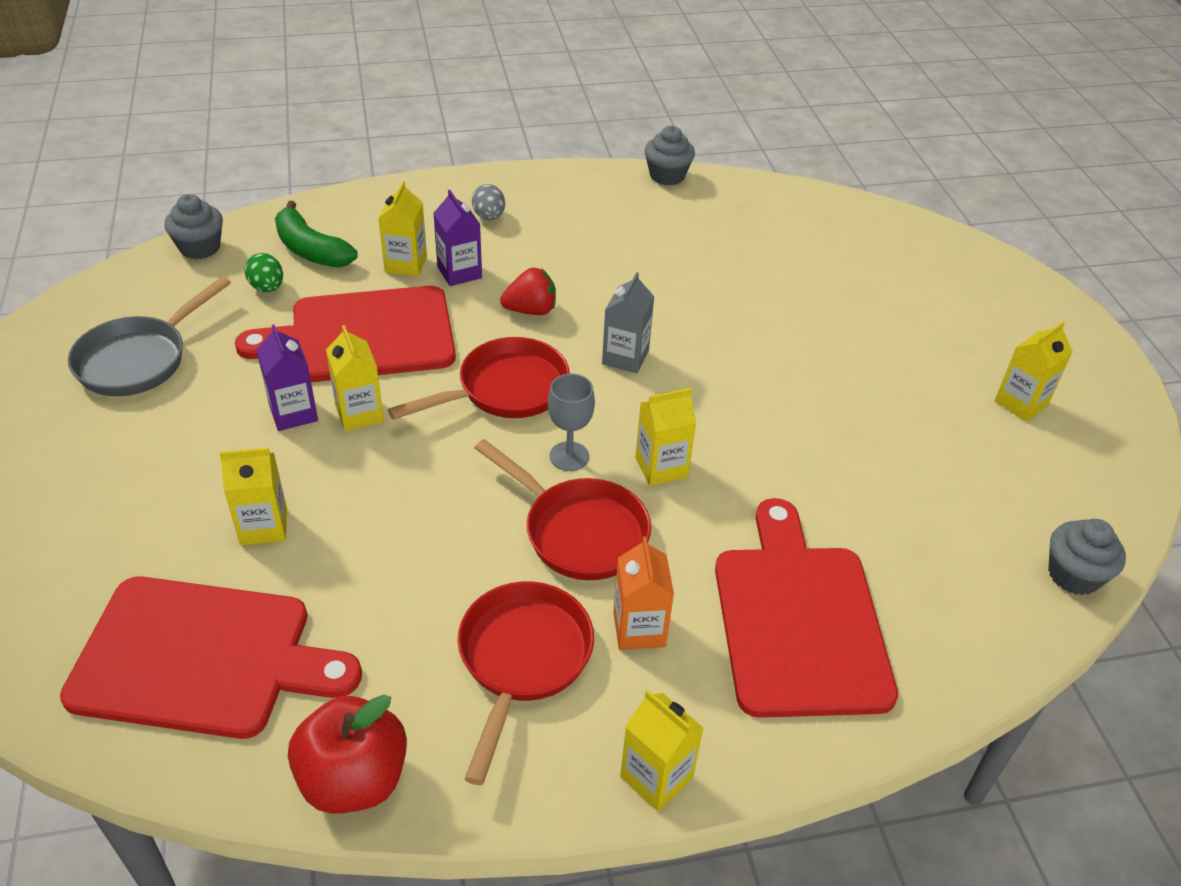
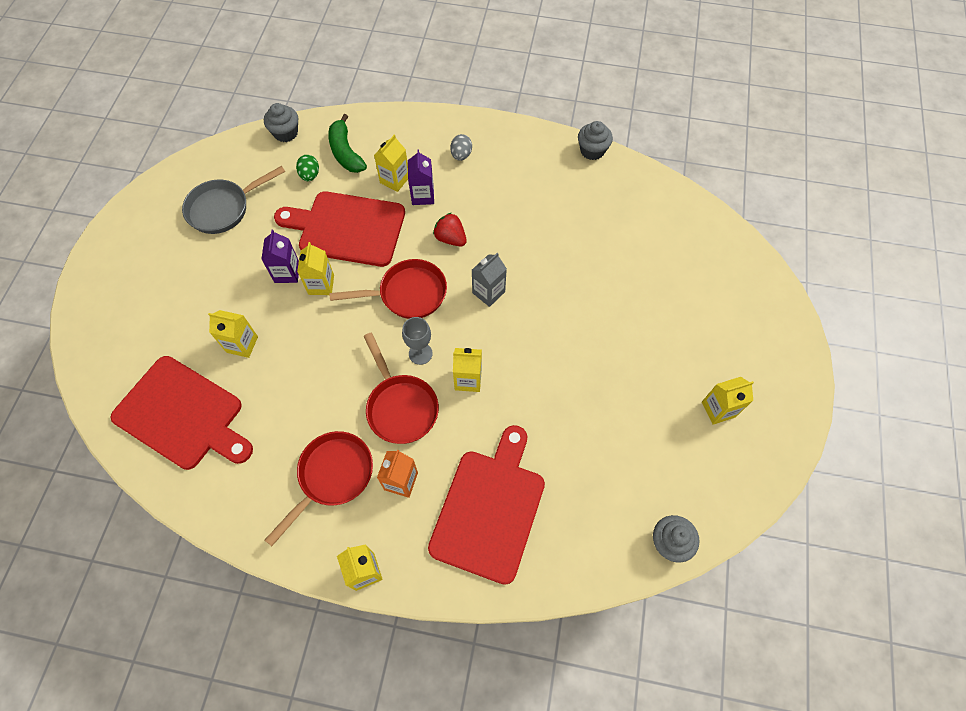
camera: 25 degrees right, 20 degrees up
red apple [288,695,407,814] -> none
red strawberry [500,268,556,315] -> red strawberry turned 150 degrees counterclockwise [433,213,467,247]

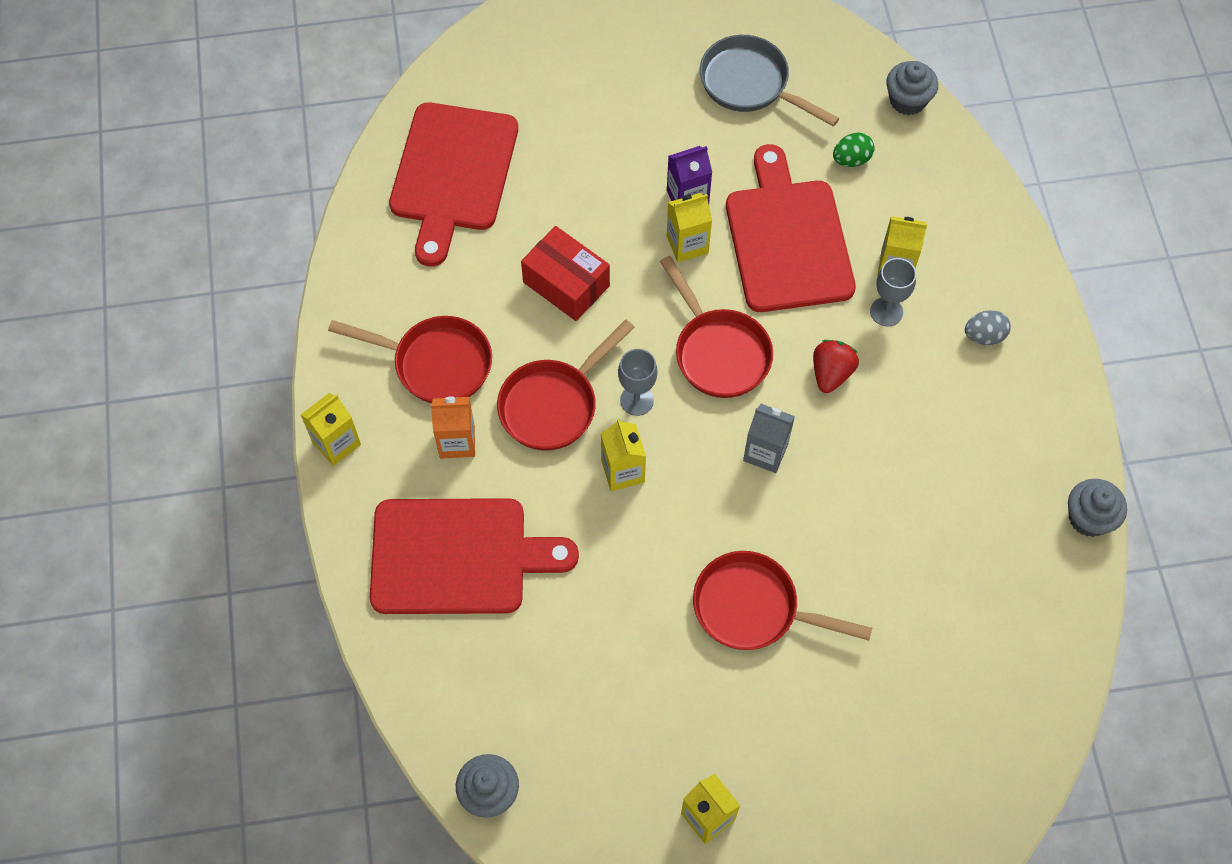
camera: 70 degrees right, 0 degrees up
yellow carton [208,310,258,358] -> none
green banana [328,114,367,173] -> none
purple carton [408,150,434,205] -> grey goblet [870,258,916,327]
none -> red box [521,226,610,321]
none -> red pan [693,551,872,650]

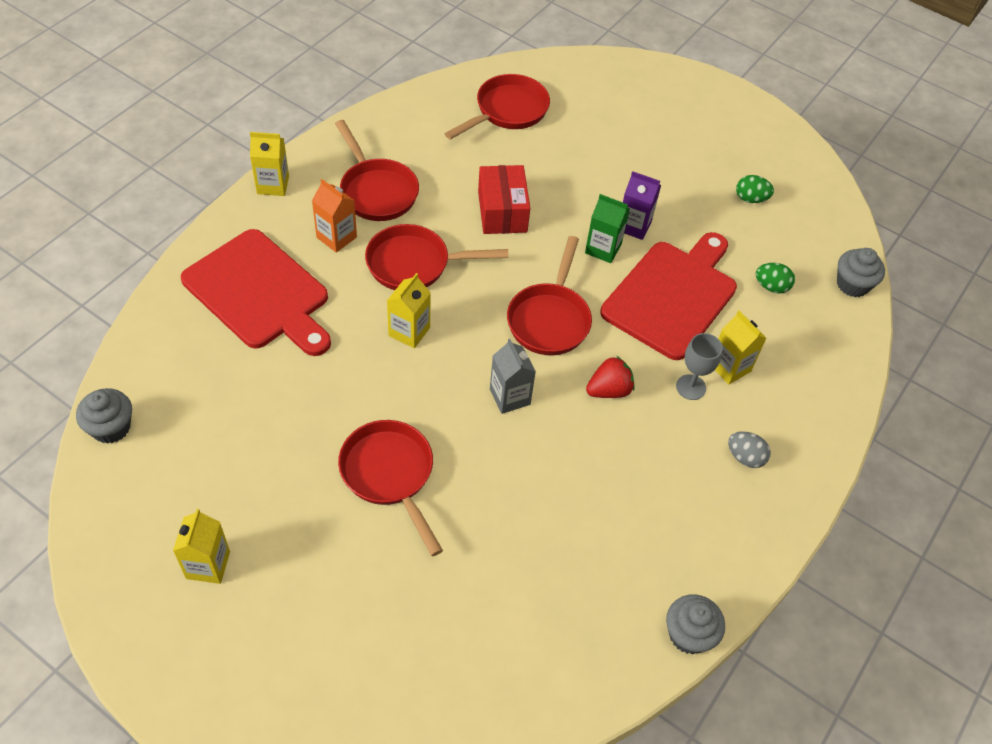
camera: 40 degrees right, 10 degrees down
red cutting board [389,102,518,267] -> red pan [444,74,550,140]
grey goblet [618,349,658,416] -> none
yellow carton [666,193,712,262] -> green carton [585,194,630,263]
grey pan [700,35,839,127] -> green egg [736,175,774,203]

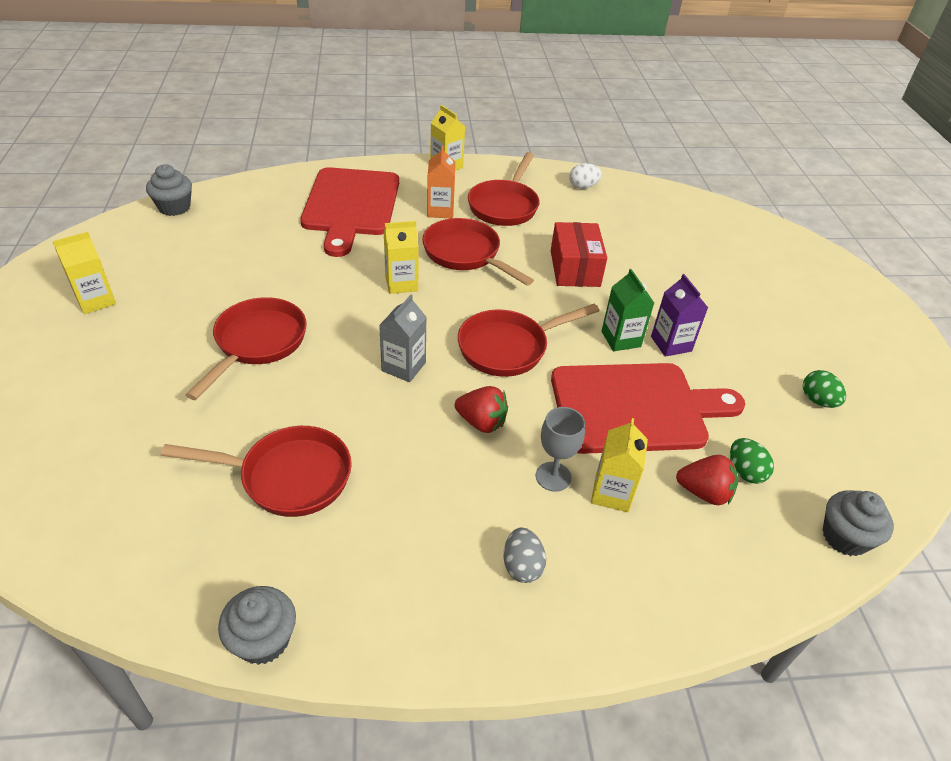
camera: 50 degrees right, 10 degrees down
red pan [444,74,550,140] -> red pan moved to [161,426,352,517]
red box [478,165,530,234] -> red box turned 45 degrees counterclockwise [551,222,607,287]
none -> white egg [569,163,602,189]
none -> red strawberry [676,455,738,505]

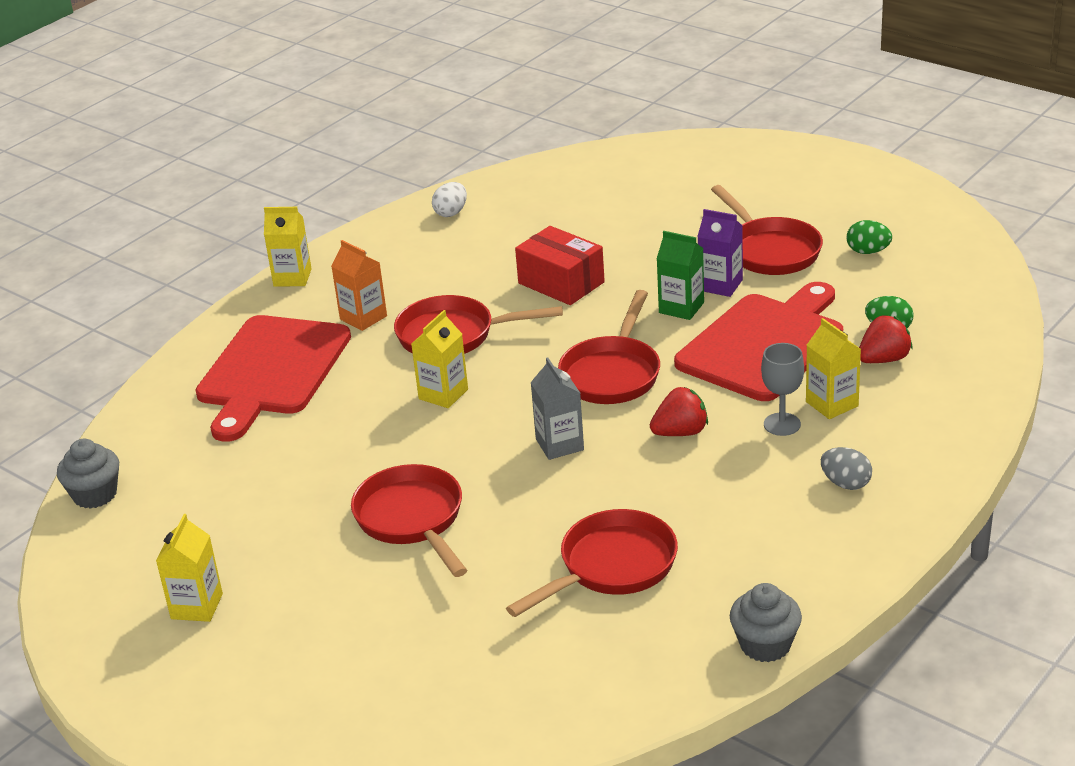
camera: 40 degrees left, 10 degrees down
red cutting board [300,167,399,257] -> red cutting board turned 60 degrees clockwise [195,315,351,442]
red pan [468,152,540,226] -> red pan moved to [711,185,823,275]
grey cupcake [823,490,894,556] -> none

